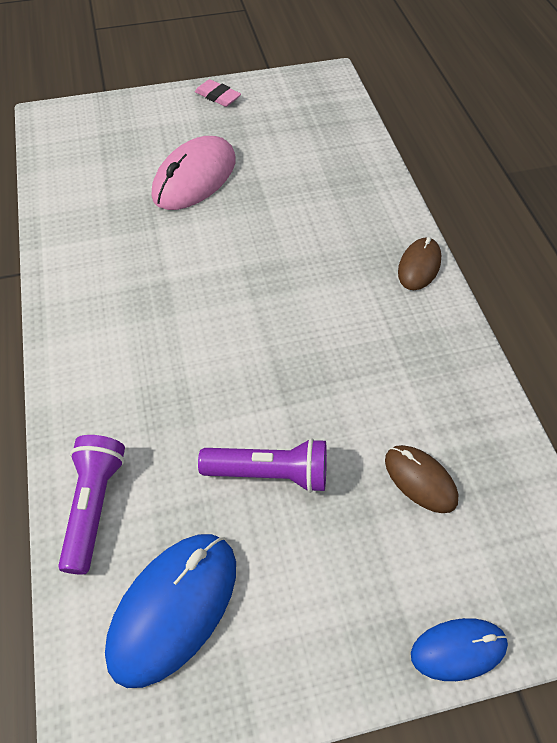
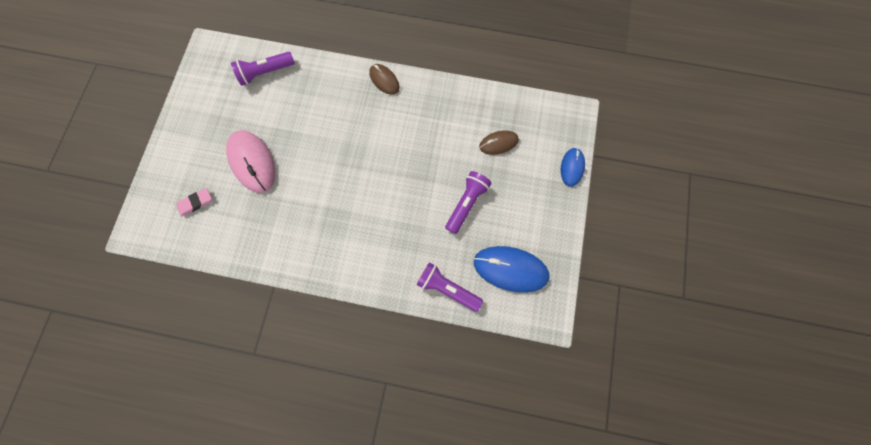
camera: 65 degrees left, 20 degrees up
blue mouse [105,534,236,688] -> blue mouse turned 45 degrees counterclockwise [474,246,550,293]
pink eraser [195,79,241,107] -> pink eraser moved to [177,188,212,217]
none -> purple flashlight [231,52,295,86]

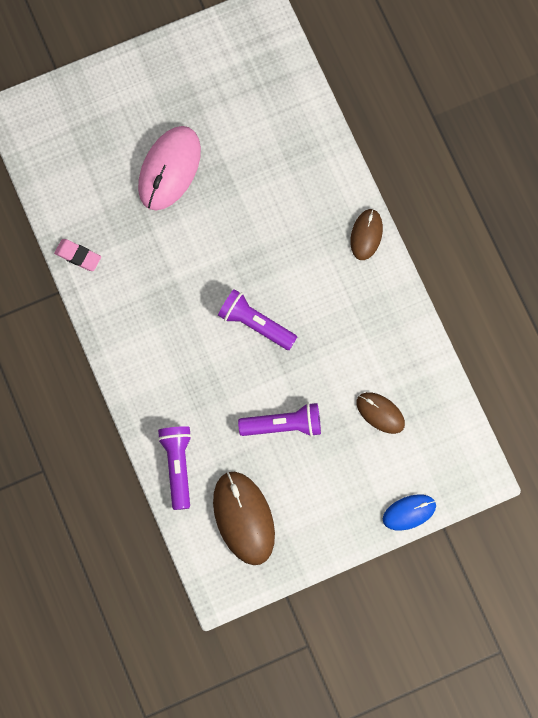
camera: 55 degrees right, 0 degrees up
pink eraser [177,188,212,217] -> pink eraser moved to [54,239,101,271]
purple flashlight [231,52,295,86] -> purple flashlight moved to [218,289,297,350]
blue mouse [474,246,550,293] -> brown mouse [213,471,275,565]

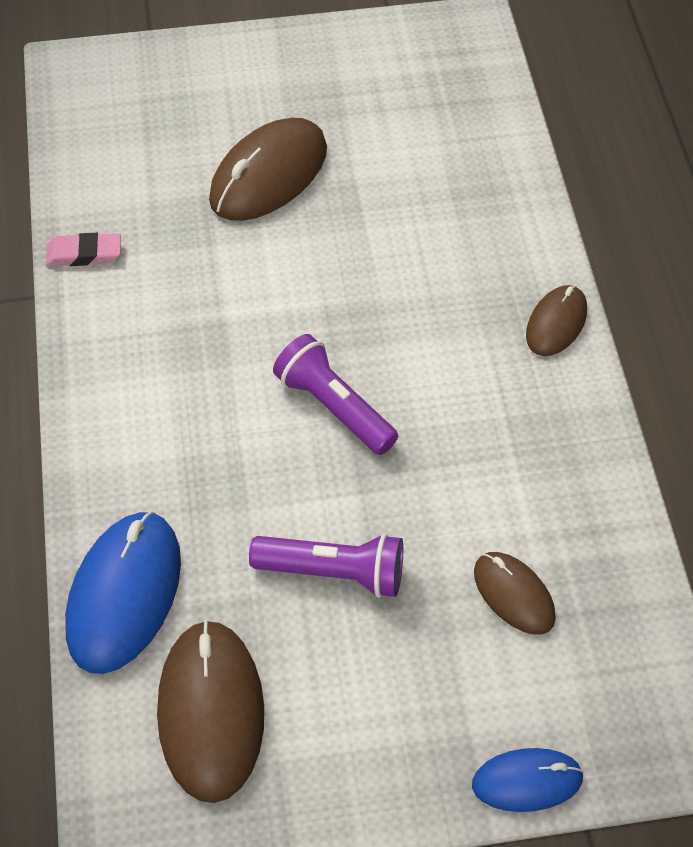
camera: 15 degrees right, 20 degrees down
pink eraser [54,239,101,271] -> pink eraser turned 45 degrees counterclockwise [46,233,121,266]
pink mouse [138,126,201,210] -> brown mouse [209,118,327,221]
purple flashlight [158,426,192,510] -> blue mouse [65,511,181,674]

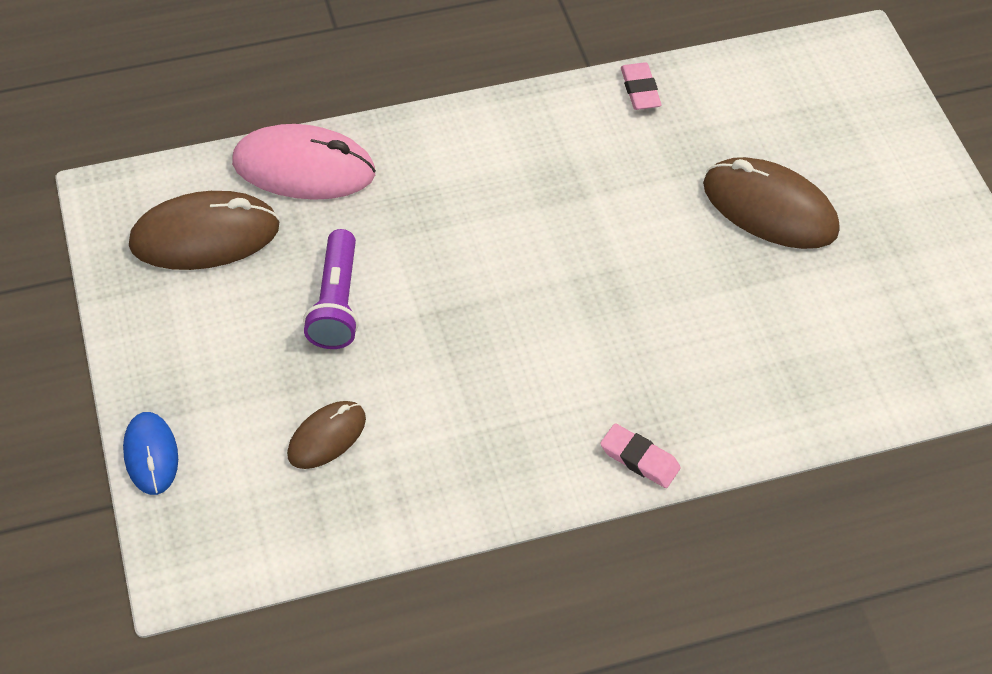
camera: 80 degrees right, 0 degrees up
blue mouse [65,511,181,674] -> pink mouse [232,124,376,200]
purple flashlight [273,334,398,455] -> none
brown mouse [526,285,587,356] -> pink eraser [600,423,681,488]

